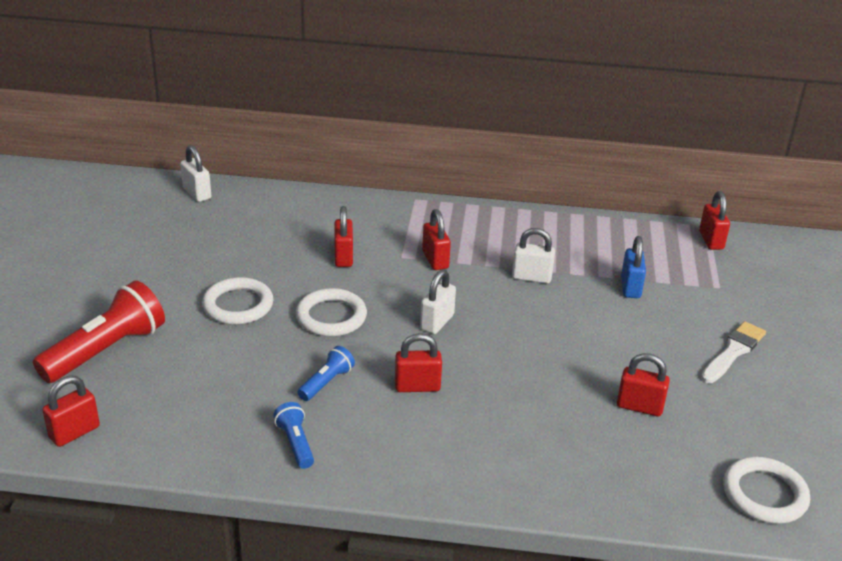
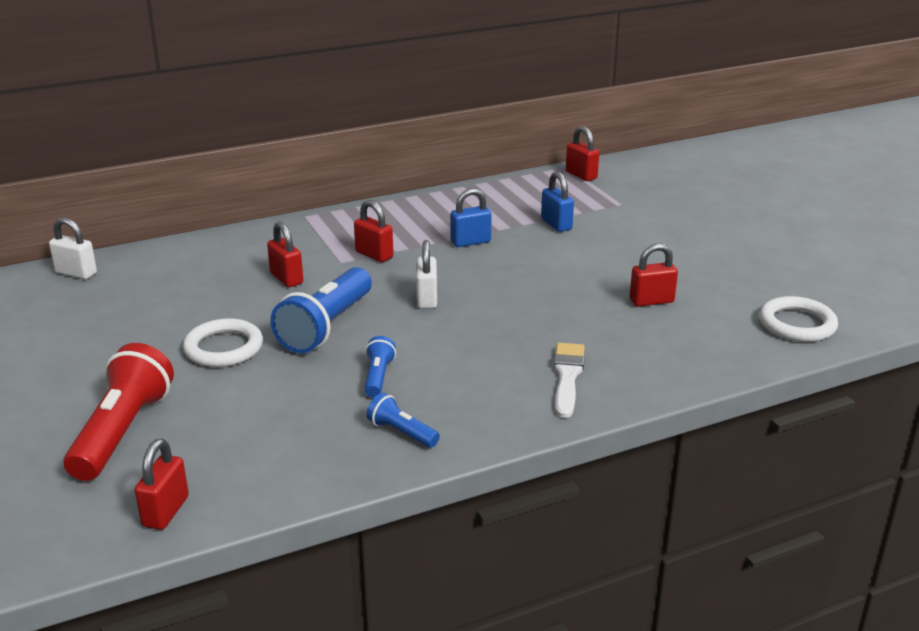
camera: 30 degrees left, 5 degrees down
white ring [296,288,367,337] -> blue flashlight [270,267,372,353]
red padlock [395,333,442,392] -> none
white padlock [512,228,555,284] -> blue padlock [450,188,492,247]
white brush [701,321,766,384] -> white brush moved to [554,343,585,418]

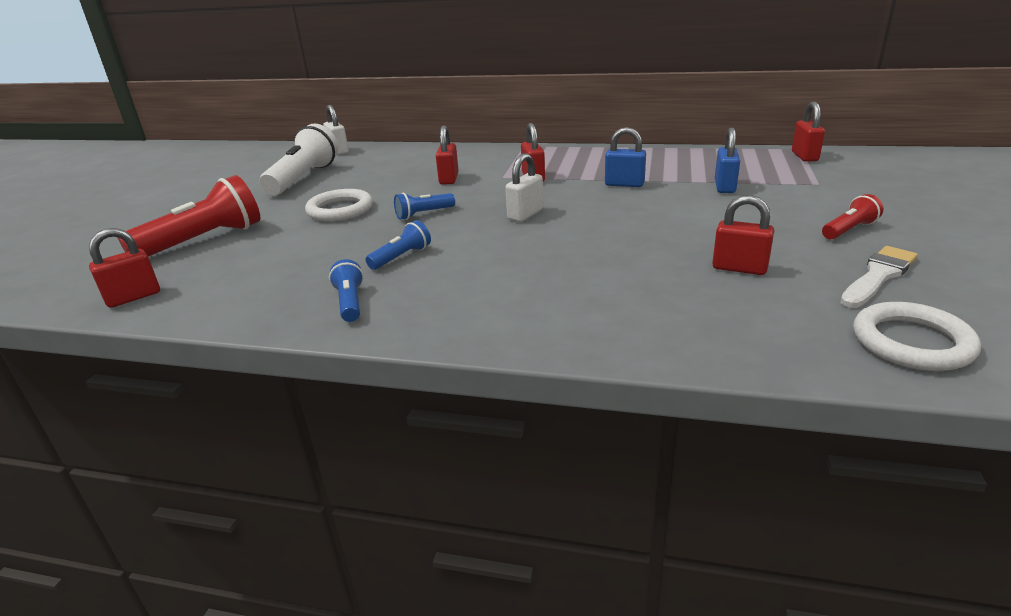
camera: 40 degrees right, 0 degrees up
blue flashlight [270,267,372,353] -> blue flashlight [394,193,455,220], size x0.50
white brush [554,343,585,418] -> white brush moved to [840,246,918,308]
none -> white flashlight [260,124,338,195]
none -> red flashlight [822,194,883,239]

